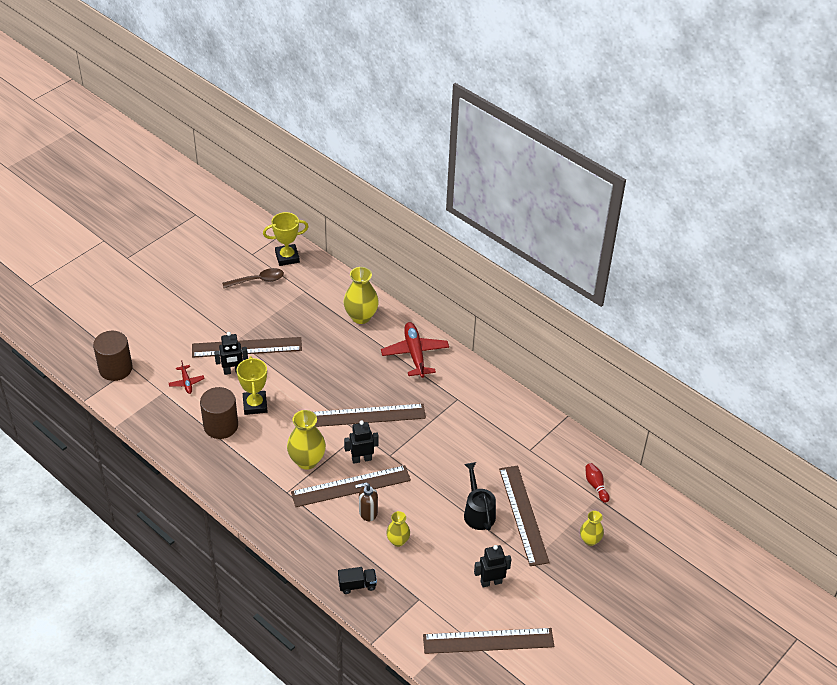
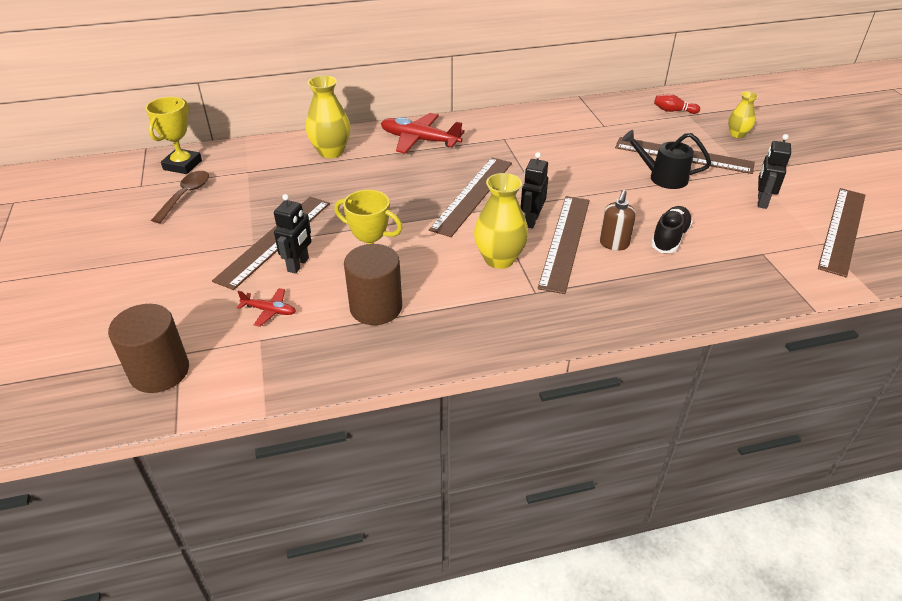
camera: 55 degrees left, 5 degrees down
black truck [338,567,377,594] -> none
yellow vase [386,511,410,547] -> black shoe [651,206,693,253]

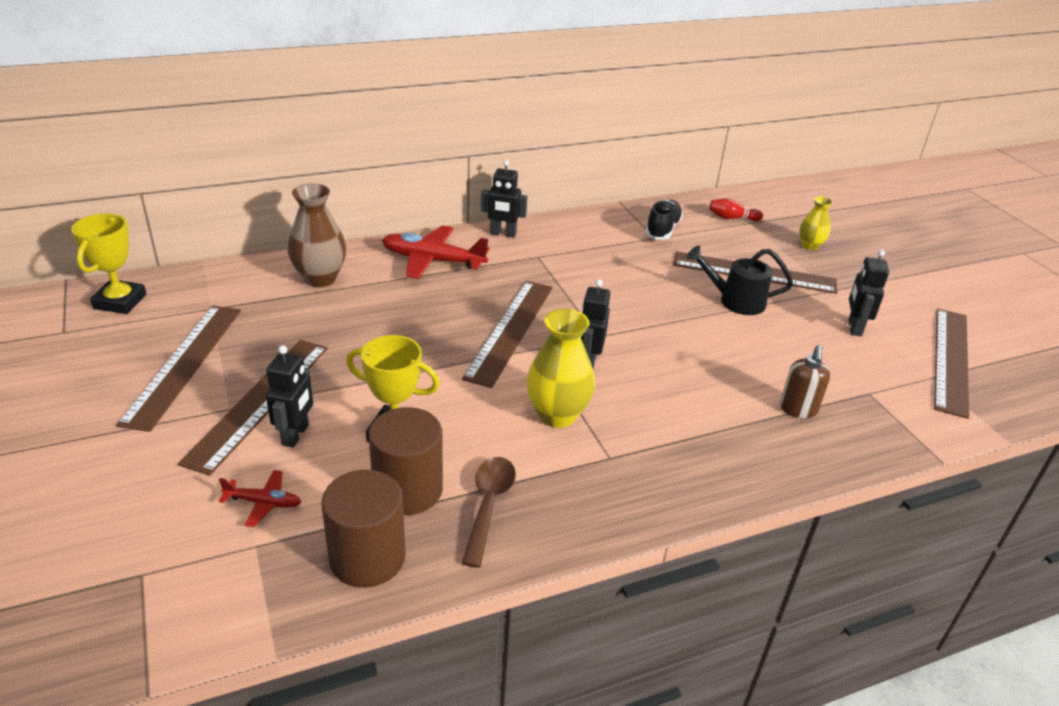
camera: 10 degrees left, 5 degrees down
brown cylinder [108,304,189,393] -> brown cylinder moved to [321,470,406,588]
brown spoon [151,171,209,223] -> brown spoon moved to [462,457,516,568]
yellow vase [306,75,350,158] -> brown vase [288,184,346,287]
brown ruler [538,196,590,294] -> brown ruler moved to [116,306,241,432]
brown soap dispenser [599,190,636,251] -> brown soap dispenser moved to [780,345,830,418]
black shoe [651,206,693,253] -> black shoe moved to [645,199,683,240]
none -> black robot [481,160,527,238]

